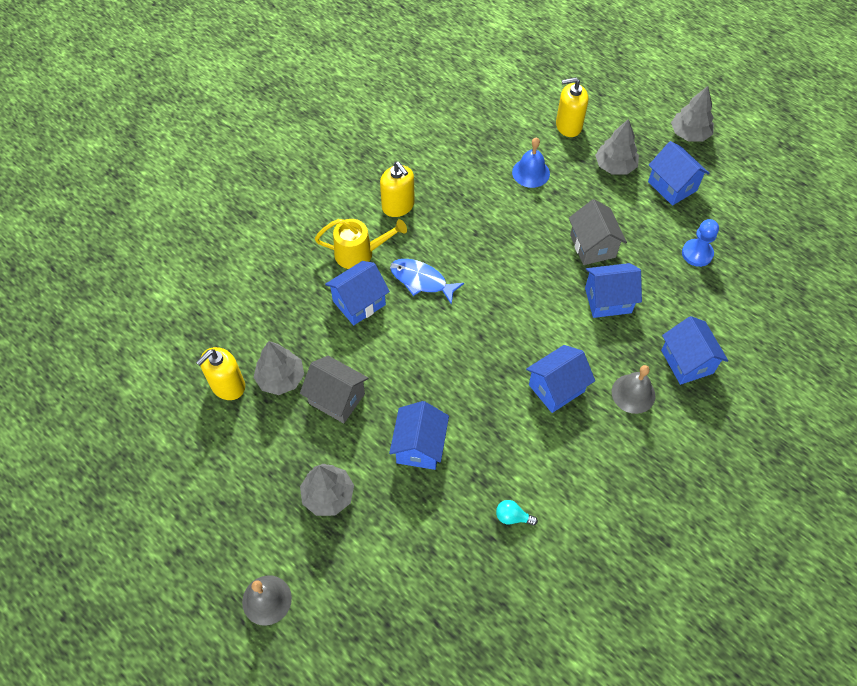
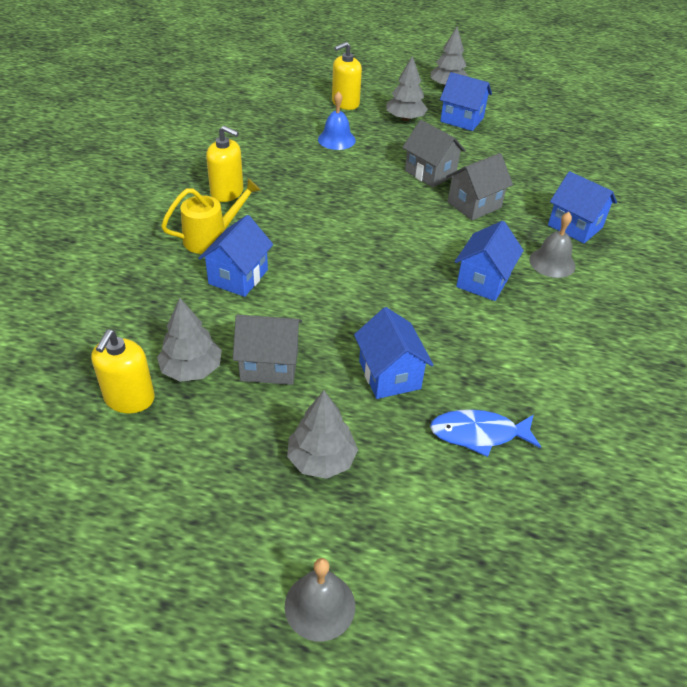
camera: 30 degrees left, 15 degrees down
blue fish [390,259,464,305] -> blue fish moved to [430,409,541,457]
turquoise light bulb [496,500,538,525] -> none
blue house [585,263,642,318] -> grey house [446,153,513,221]
blue pawn [682,219,719,267] -> none

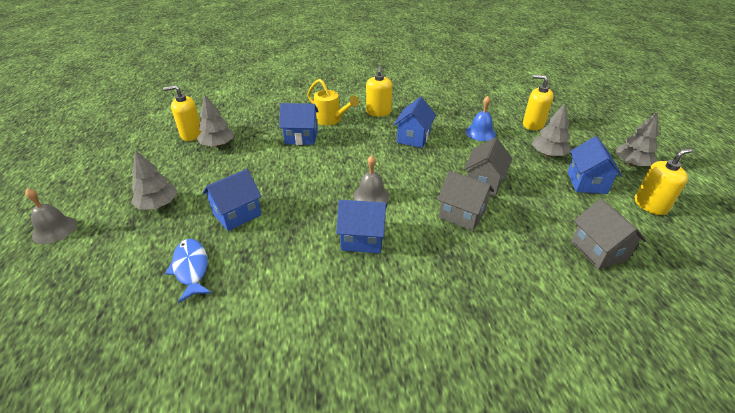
camera: 70 degrees right, 5 degrees down
grey house [233,315,302,385] -> grey house moved to [571,198,646,269]
grey bell [529,212,575,278] -> grey bell moved to [353,155,389,203]
blue house [548,171,617,244] -> blue house moved to [393,97,436,148]
none -> yellow soap dispenser [635,148,693,215]

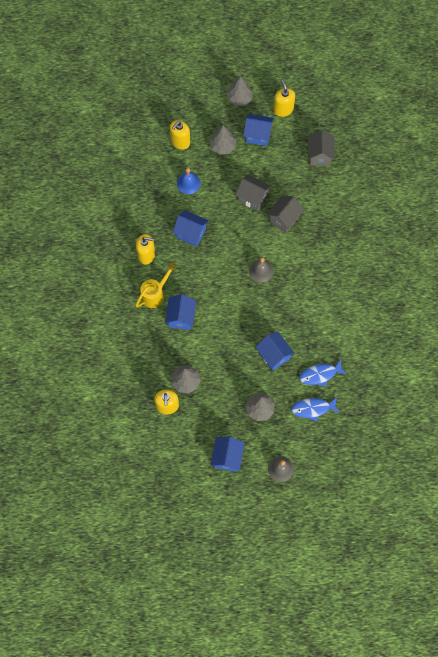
camera: 85 degrees left, 30 degrees up
blue house [336,200,387,253] -> blue house moved to [211,437,245,472]
grey house [571,198,646,269] -> grey house turned 75 degrees counterclockwise [308,130,335,166]
none -> blue fish [291,397,340,422]

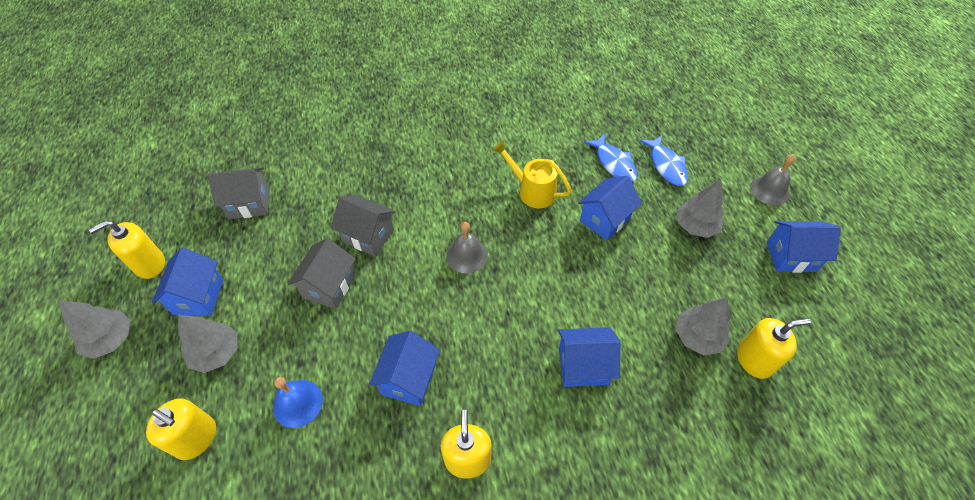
camera: 100 degrees left, 15 degrees down
yellow watering can [135,263,177,308] -> yellow watering can moved to [493,141,572,208]

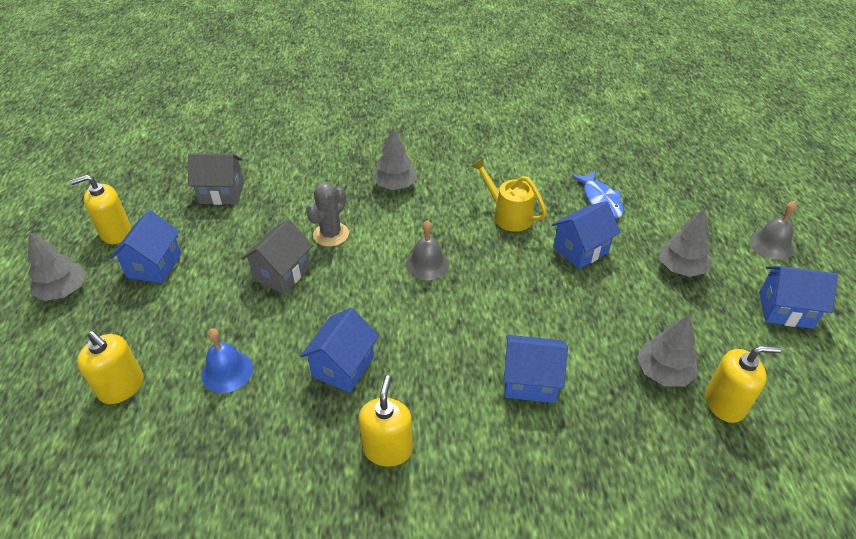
camera: 10 degrees right, 10 degrees down
grey tree [178,315,237,373] -> grey tree moved to [372,128,417,190]
grey house [331,195,395,256] -> grey cactus [306,182,349,247]
blue fish [640,135,688,186] -> none

